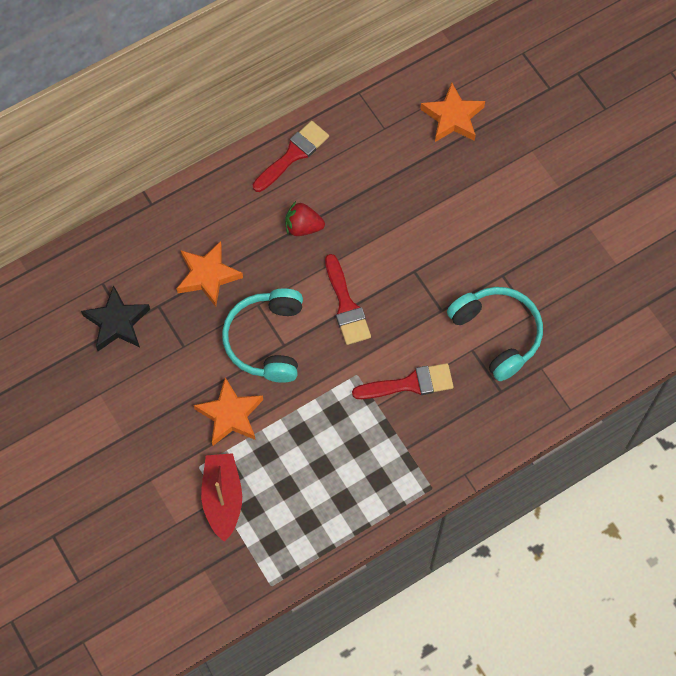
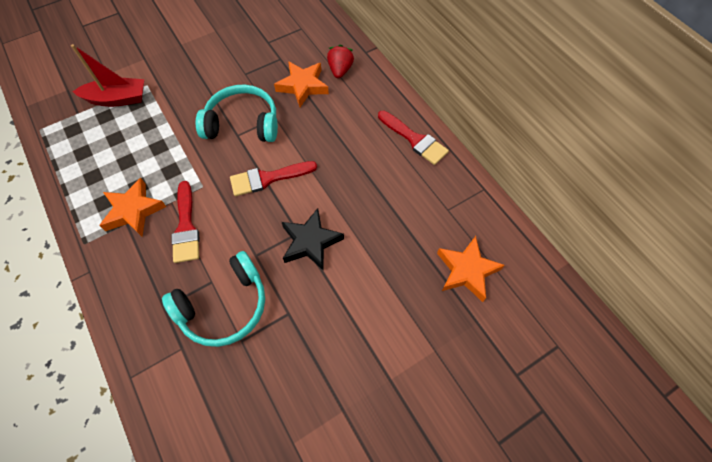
camera: 90 degrees right, 5 degrees down
black star [81,285,150,351] -> black star moved to [282,208,344,271]
orange star [194,377,263,446] -> orange star moved to [99,178,166,236]
red strawberry [285,201,325,236] -> red strawberry moved to [327,45,354,78]

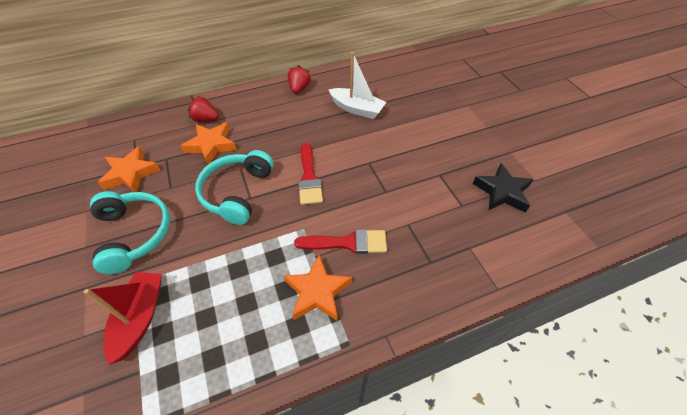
camera: 80 degrees left, 10 degrees down
turquoise headphones [162,251,265,347] -> turquoise headphones moved to [90,191,170,274]
black star [282,208,344,271] -> black star moved to [473,163,534,213]
red brush [378,111,449,165] -> red strawberry [288,65,311,94]
orange star [437,236,505,302] -> orange star moved to [98,146,160,192]
none -> white boat [328,52,387,119]

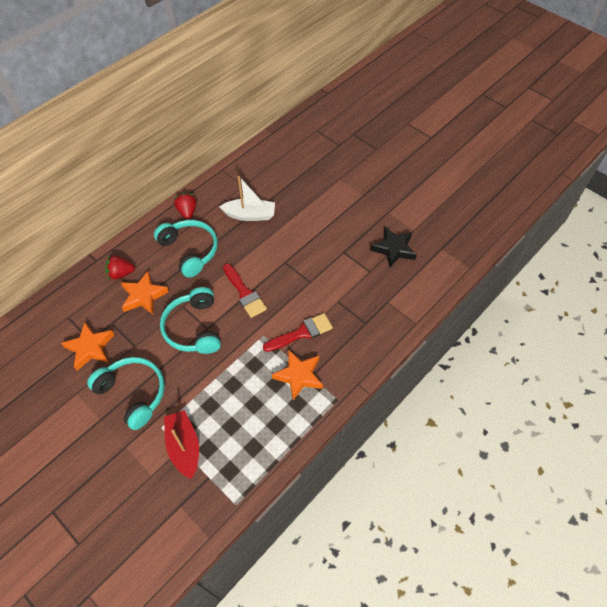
camera: 25 degrees left, 5 degrees up
none -> turquoise headphones [154,220,218,278]

